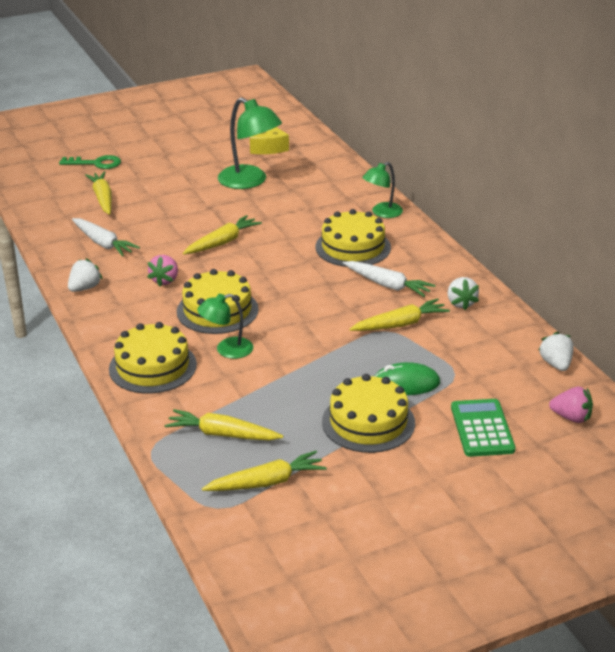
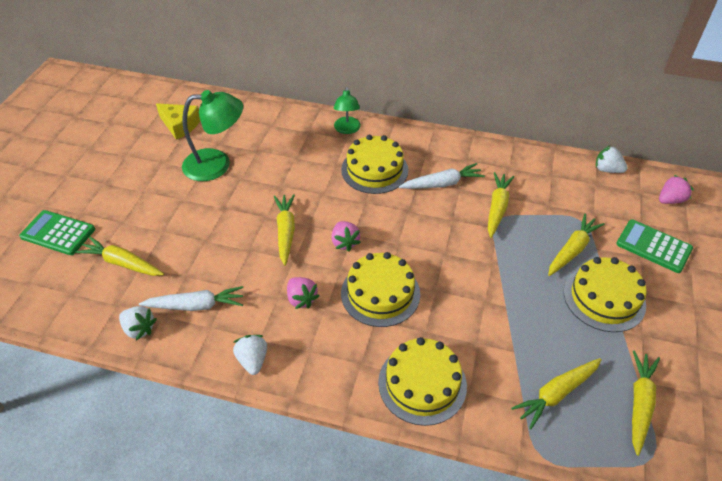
camera: 50 degrees left, 15 degrees up
green key [59,155,121,169] -> green calculator [19,210,95,255]
green lamp [197,294,253,359] -> none
green mouse [374,362,440,395] -> yellow carrot [548,214,605,276]
white strawberry [448,277,479,310] -> white strawberry moved to [119,306,157,340]
none -> pink strawberry [331,221,361,252]

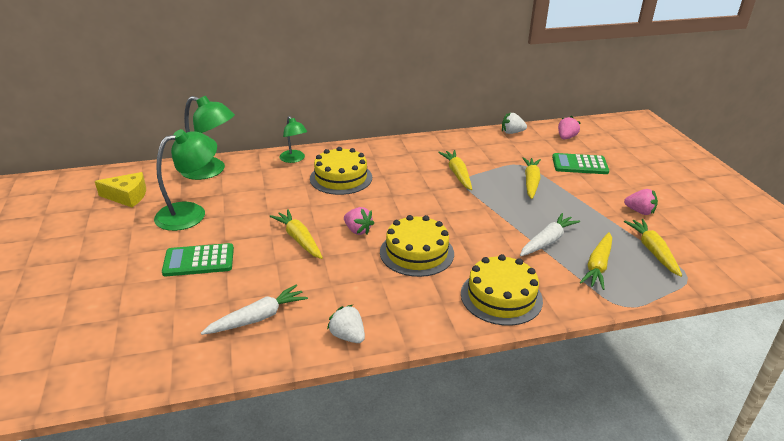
camera: 30 degrees left, 15 degrees down
green calculator [19,210,95,255] -> green calculator moved to [162,243,234,276]
yellow carrot [76,237,164,276] -> none
white strawberry [119,306,157,340] -> none
pink strawberry [287,277,319,309] -> pink strawberry moved to [624,189,658,215]
white carrot [399,163,485,189] -> white carrot moved to [520,213,580,256]
yellow cake [564,257,647,332] -> none
none -> green lamp [181,96,235,180]

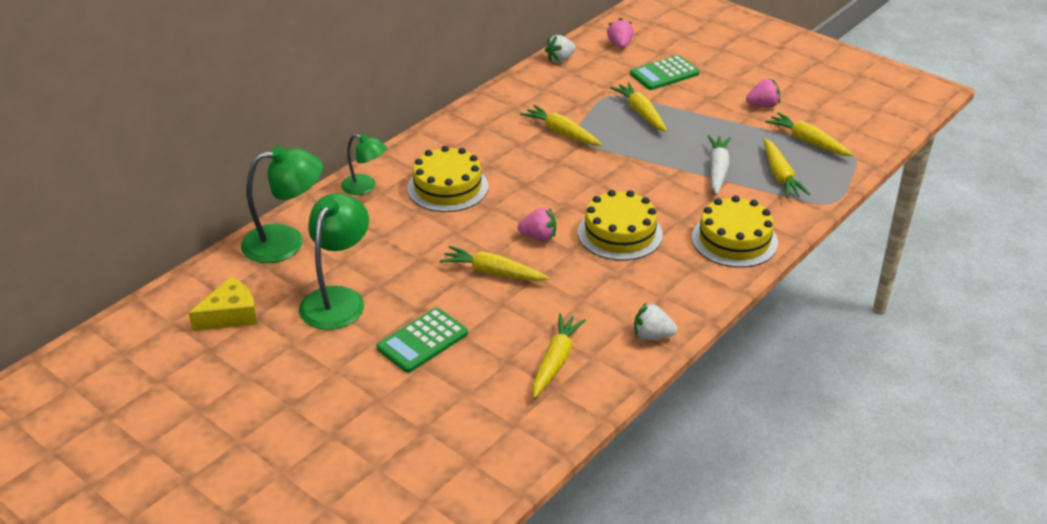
camera: 35 degrees left, 5 degrees up
white carrot [201,285,308,335] -> yellow carrot [532,314,586,398]

